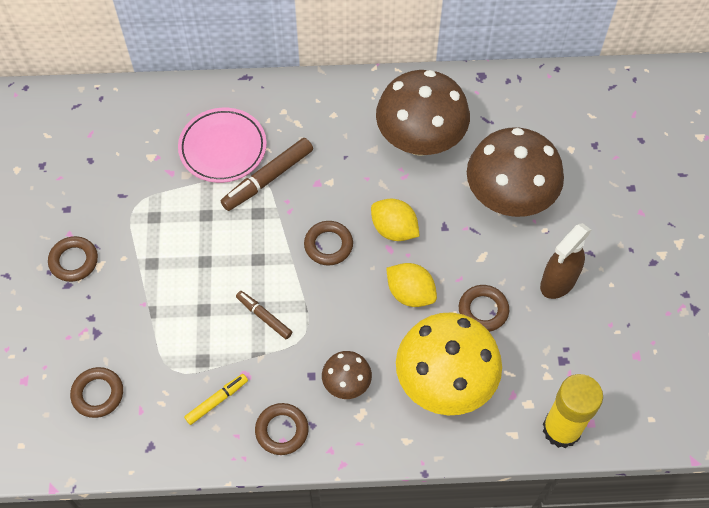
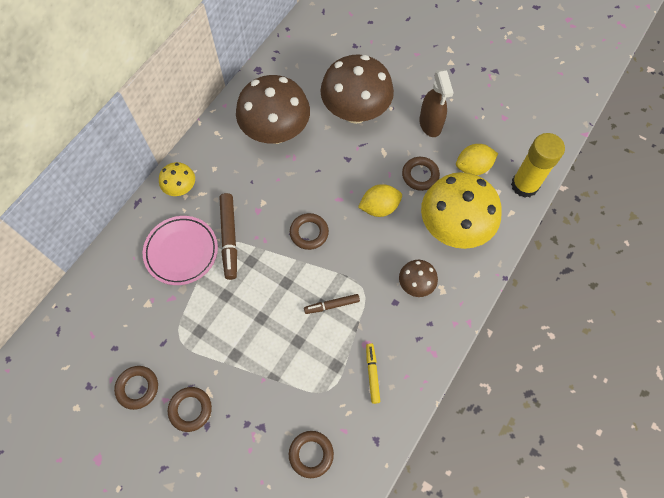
camera: 55 degrees left, 5 degrees up
brown ring [255,403,309,455] -> brown ring moved to [114,366,158,410]
yellow lemon [371,199,420,241] -> yellow lemon moved to [456,144,498,175]
none -> yellow mushroom [159,162,195,196]

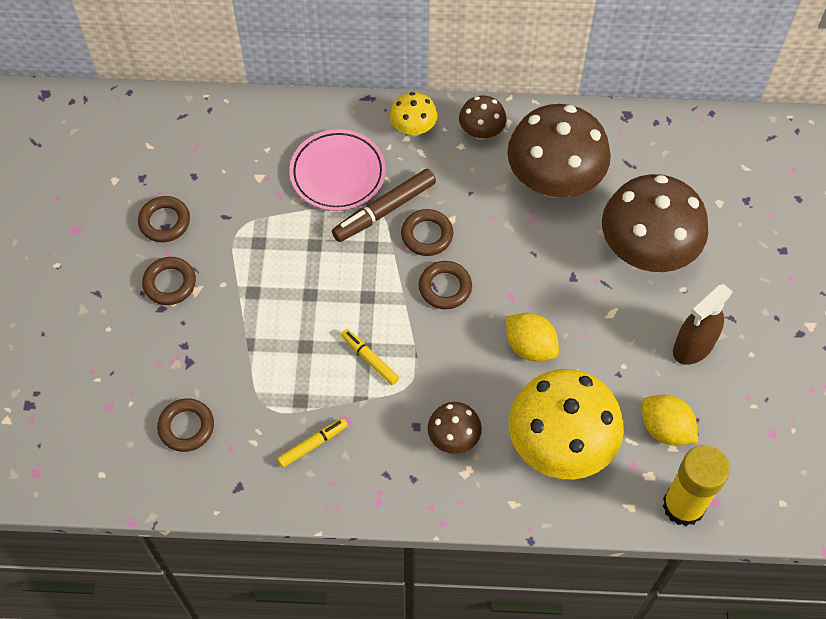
camera: 60 degrees right, 5 degrees down
brown marker [304,294,360,314] -> yellow marker [341,329,399,385]
brown ring [402,157,440,191] -> brown ring moved to [401,209,453,256]
none -> brown mushroom [459,95,507,140]

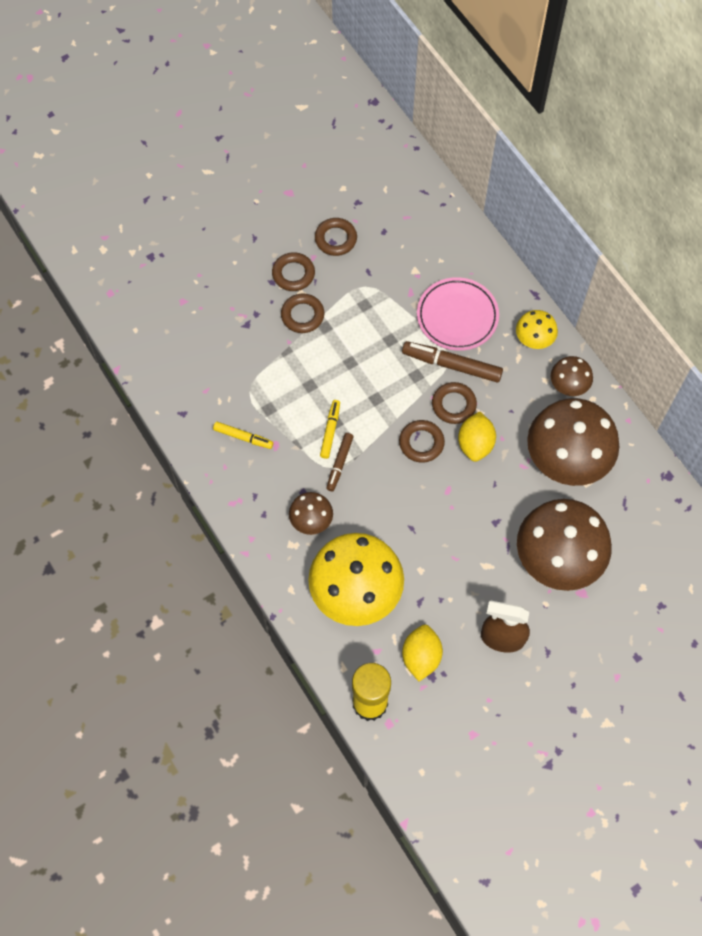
camera: 55 degrees right, 5 degrees up
brown ring [157,398,214,452] -> brown ring moved to [281,293,324,333]
yellow lemon [506,313,559,361] -> yellow lemon moved to [458,411,496,462]
none -> brown marker [326,433,353,491]

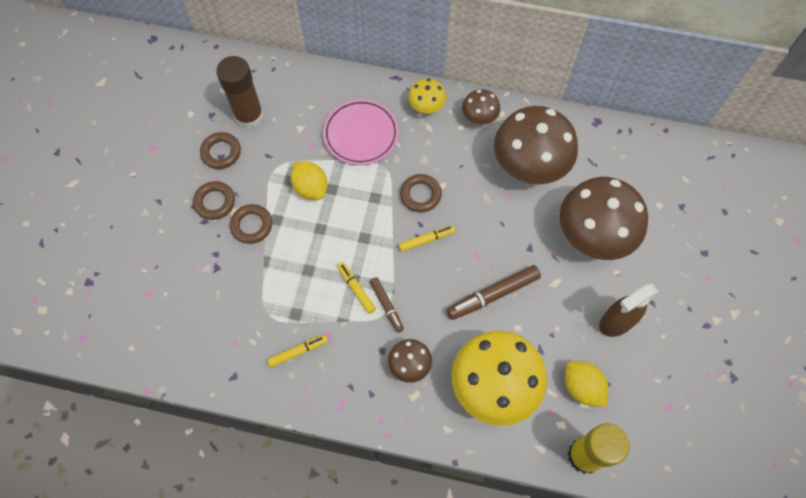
camera: 45 degrees left, 0 degrees up
brown ring [399,420,445,463] -> yellow marker [399,225,455,252]
brown marker [402,341,503,383] -> brown marker moved to [446,265,541,320]
yellow lemon [458,411,496,462] -> yellow lemon moved to [290,161,328,200]
none -> brown glue stick [216,56,264,129]

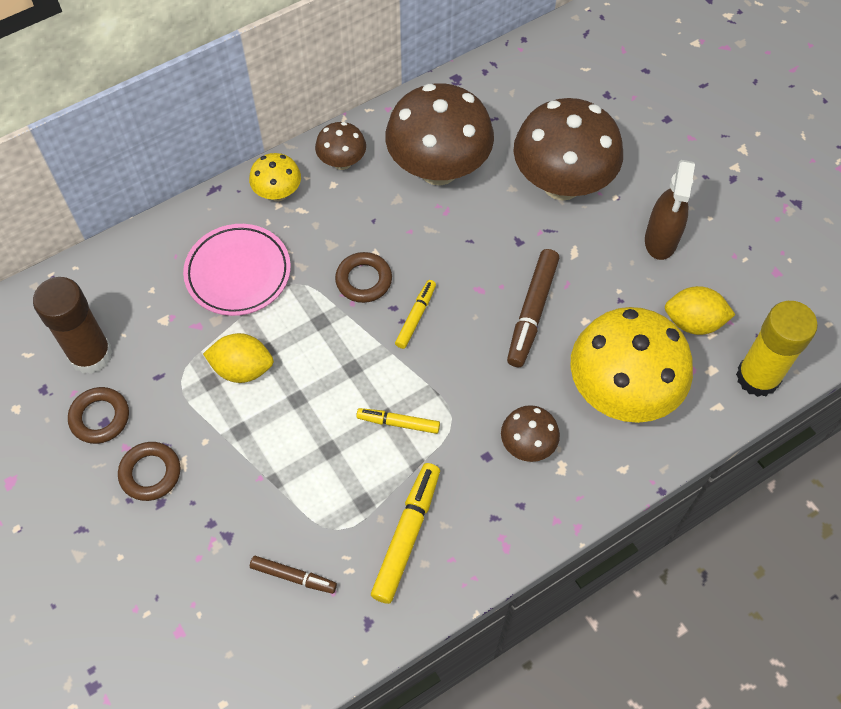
camera: 45 degrees left, 5 degrees down
brown ring [230,204,272,244] -> none
yellow marker [267,335,328,367] -> yellow marker [371,463,440,604], size x1.67
brown marker [370,277,404,333] -> brown marker moved to [250,556,337,594]

